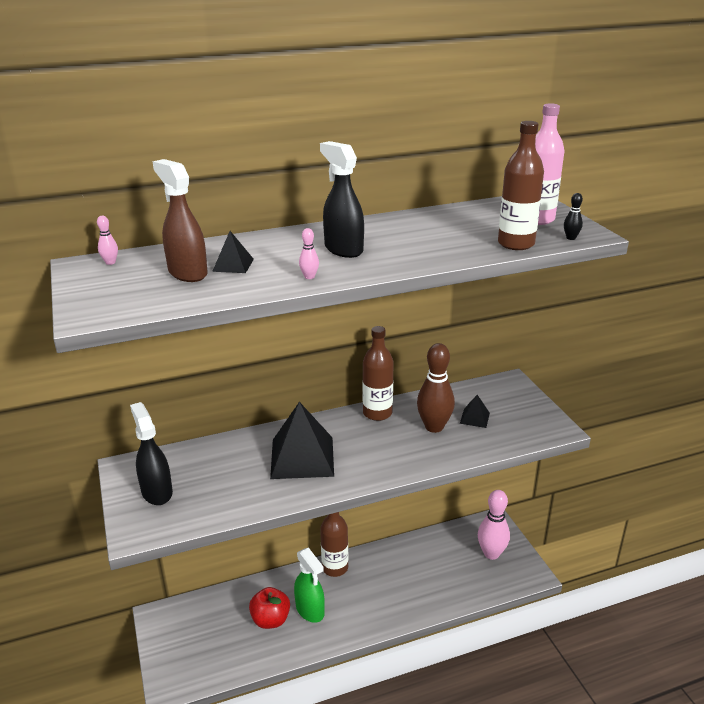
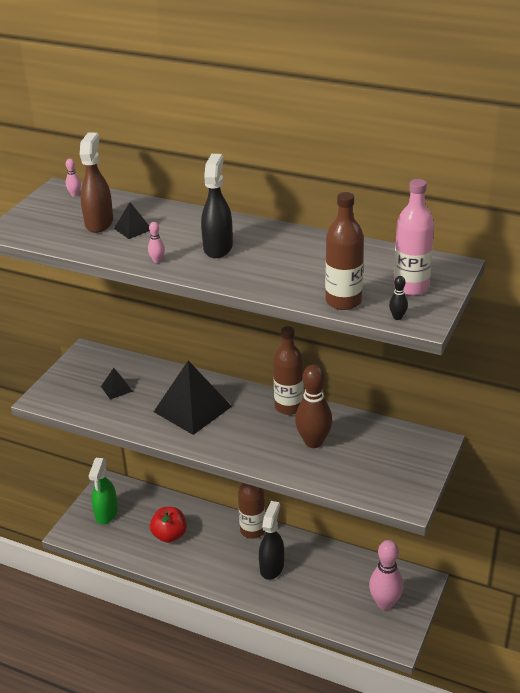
camera: 45 degrees right, 5 degrees up
black spray bottle [130,402,173,505] -> black spray bottle moved to [259,501,284,580]
green spray bottle [294,547,325,623] -> green spray bottle moved to [89,458,118,524]
black pyramid [460,395,490,428] -> black pyramid moved to [101,368,133,400]

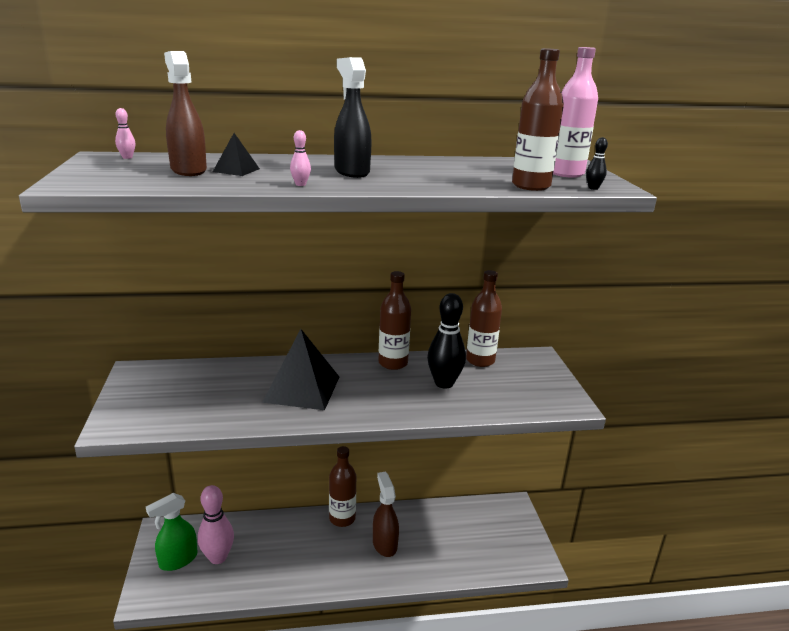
camera: 35 degrees left, 10 degrees down
green spray bottle [89,458,118,524] -> green spray bottle turned 75 degrees clockwise [146,493,197,571]
black pyramid [101,368,133,400] -> none
red apple [150,507,187,543] -> none
black spray bottle [259,501,284,580] -> brown spray bottle [373,472,399,557]
brown bowling pin [295,364,332,448] -> black bowling pin [427,293,466,389]
pink bowling pin [369,540,403,610] -> pink bowling pin moved to [198,485,234,564]
none -> brown bottle [466,270,502,367]

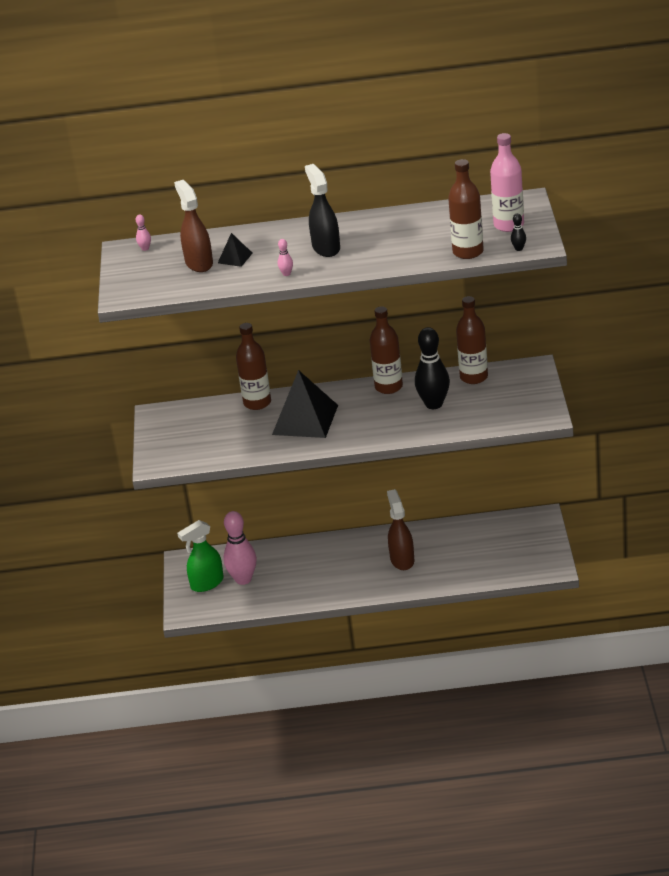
camera: 10 degrees right, 10 degrees up
brown bottle [329,446,356,527] -> brown bottle moved to [236,323,271,410]

